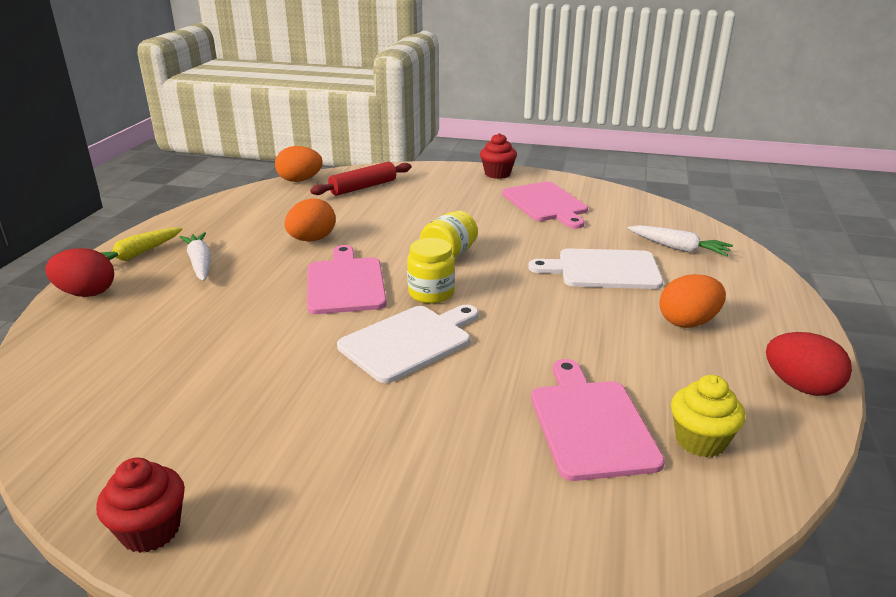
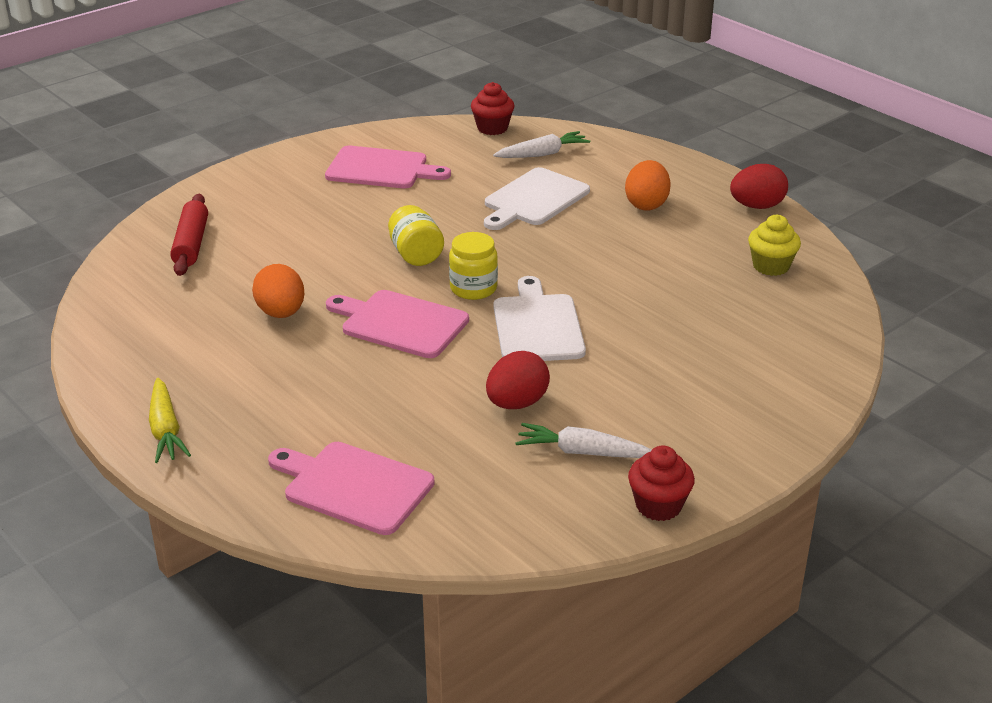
camera: 55 degrees left, 5 degrees up
red egg [45,248,114,297] -> red egg moved to [486,351,550,409]
white carrot [180,232,211,281] -> white carrot moved to [515,423,652,458]
orange egg [275,146,323,182] -> none
red cupcake [480,133,517,179] -> red cupcake moved to [471,82,514,135]
pink cutting board [531,359,665,481] -> pink cutting board moved to [268,442,435,535]

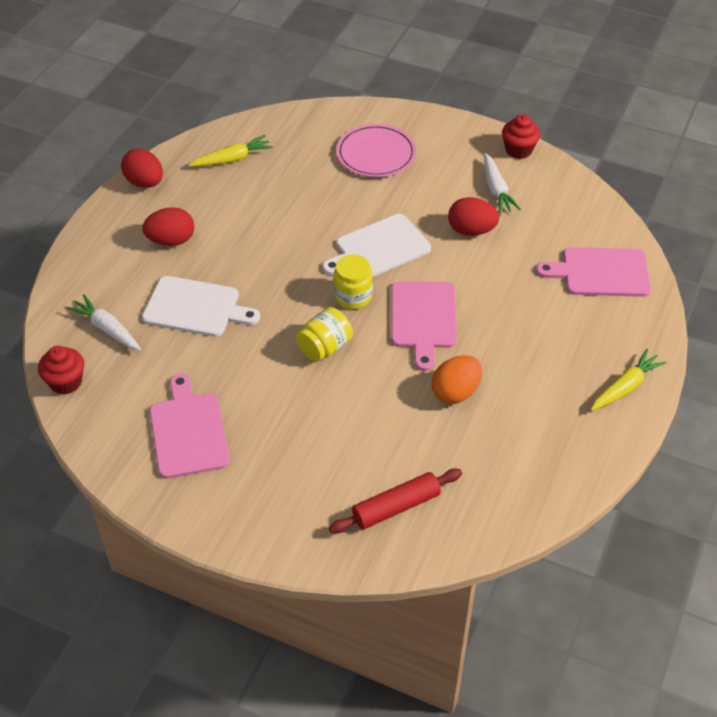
camera: 115 degrees left, 15 degrees up
pink cutting board [268,442,435,535] -> pink cutting board turned 90 degrees clockwise [536,247,651,297]
orange egg [625,160,671,211] -> red egg [142,207,194,246]
yellow cupcake [748,215,801,276] -> yellow carrot [189,135,273,167]
none -> pink plate [336,124,416,177]

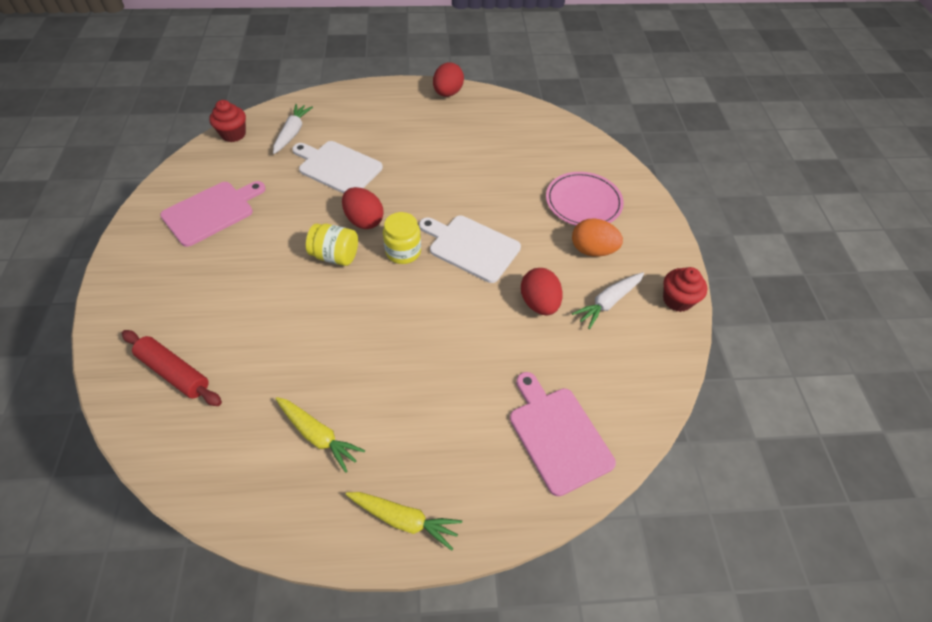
camera: 60 degrees right, 5 degrees up
red egg [142,207,194,246] -> red egg moved to [342,187,384,229]
white cutting board [142,276,260,337] -> white cutting board turned 135 degrees clockwise [292,141,383,194]
yellow carrot [189,135,273,167] -> yellow carrot moved to [276,397,365,473]
pink cutting board [391,281,457,371] -> none
orange egg [432,355,482,404] -> orange egg moved to [572,218,623,257]

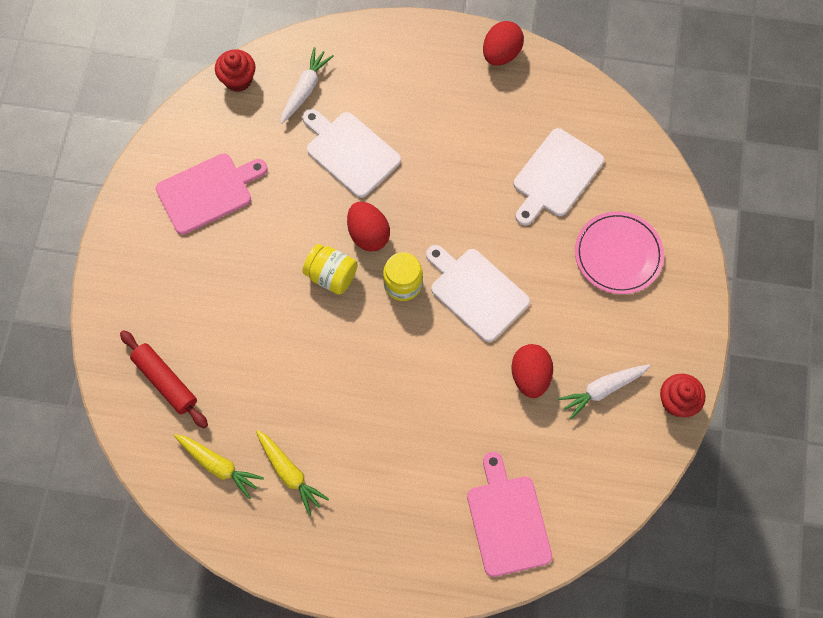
camera: 15 degrees right, 15 degrees up
yellow carrot [346,492,462,551] -> yellow carrot moved to [174,434,264,499]
orange egg [572,218,623,257] -> none
none -> white cutting board [514,128,604,226]

